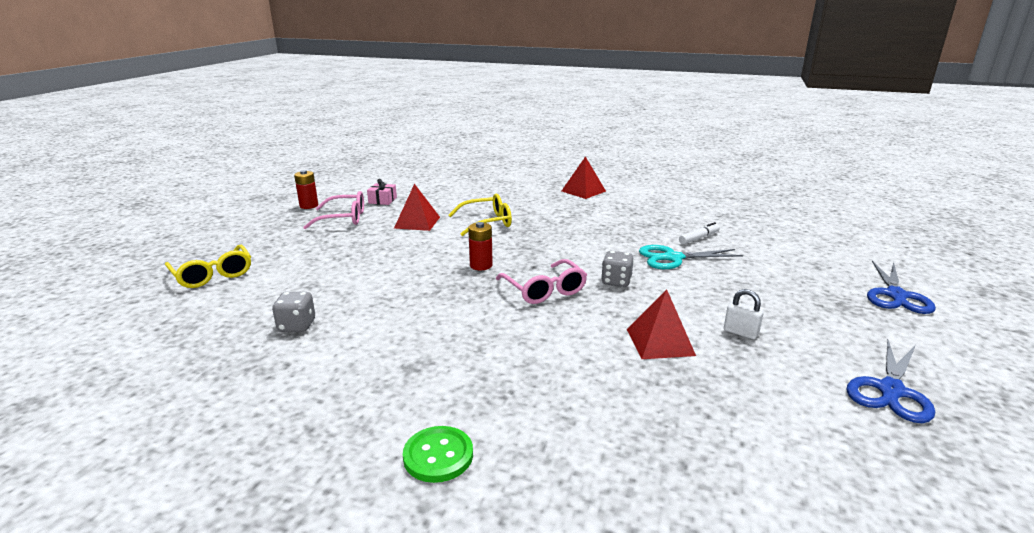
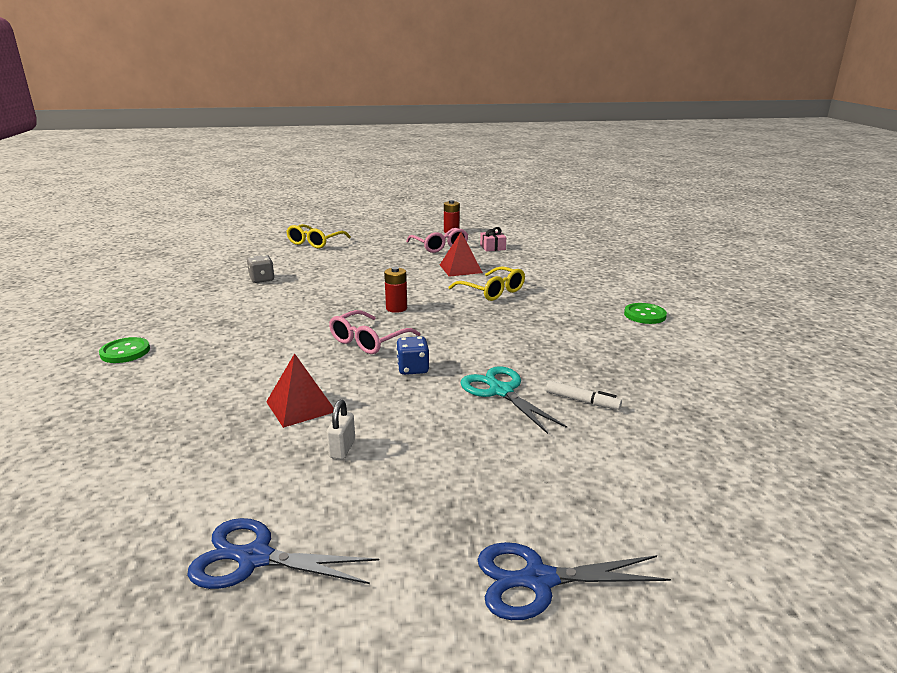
camera: 65 degrees right, 0 degrees up
red pyramid [562,156,606,199] -> green button [624,303,667,324]
grey dice [601,251,634,287] -> blue dice [396,336,429,375]

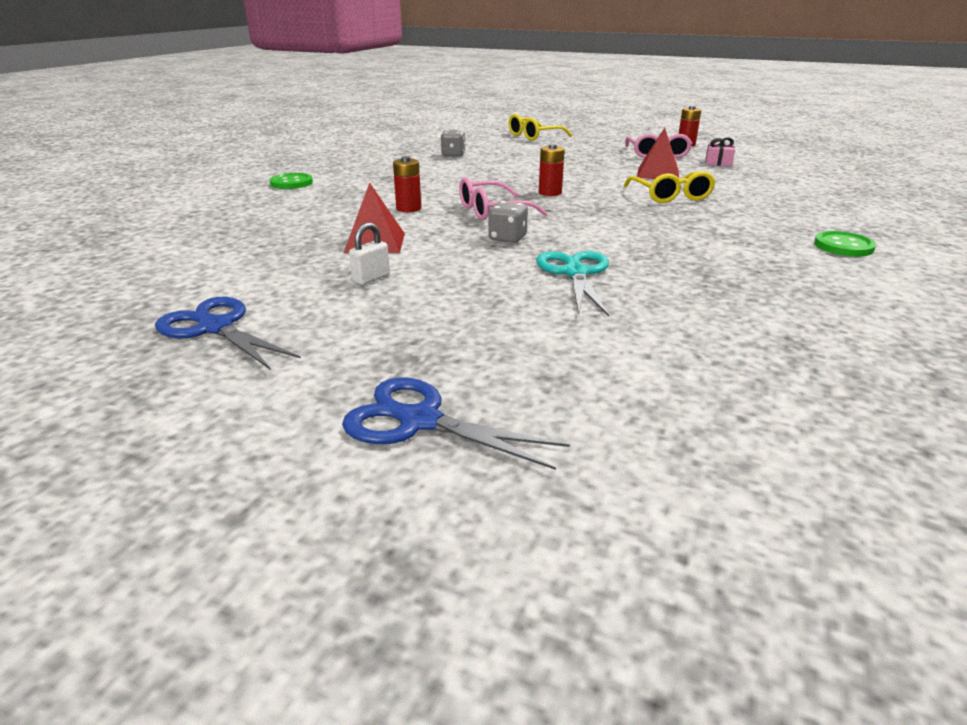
camera: 30 degrees right, 5 degrees up
blue dice [396,336,429,375] -> grey dice [488,201,528,243]
white marker [546,381,622,410] -> none
none -> red battery [393,156,421,212]

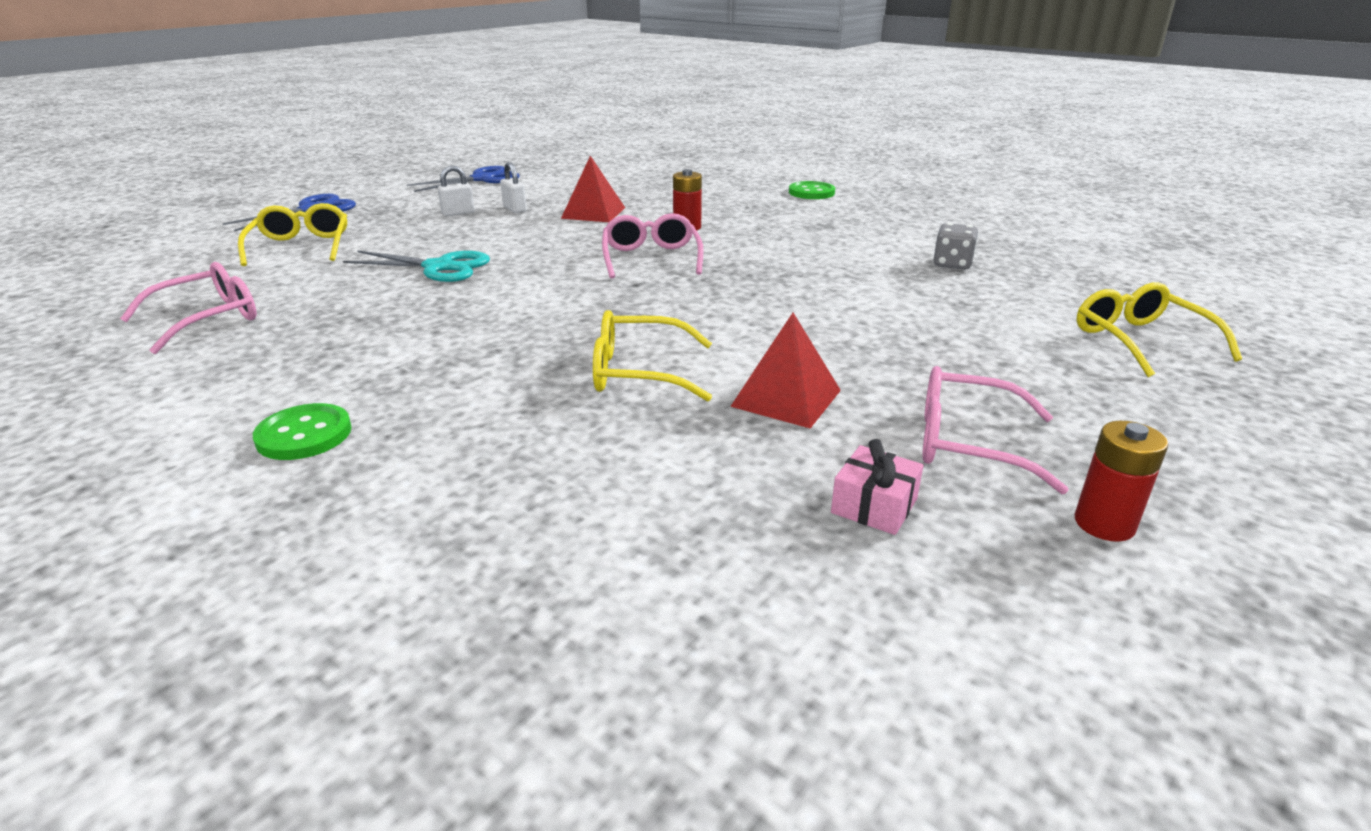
camera: 105 degrees right, 0 degrees up
grey dice [488,201,528,243] -> none
red battery [539,144,565,196] -> none
none -> pink glasses [120,262,257,354]
none -> yellow glasses [238,203,347,266]
none -> white padlock [438,166,474,216]

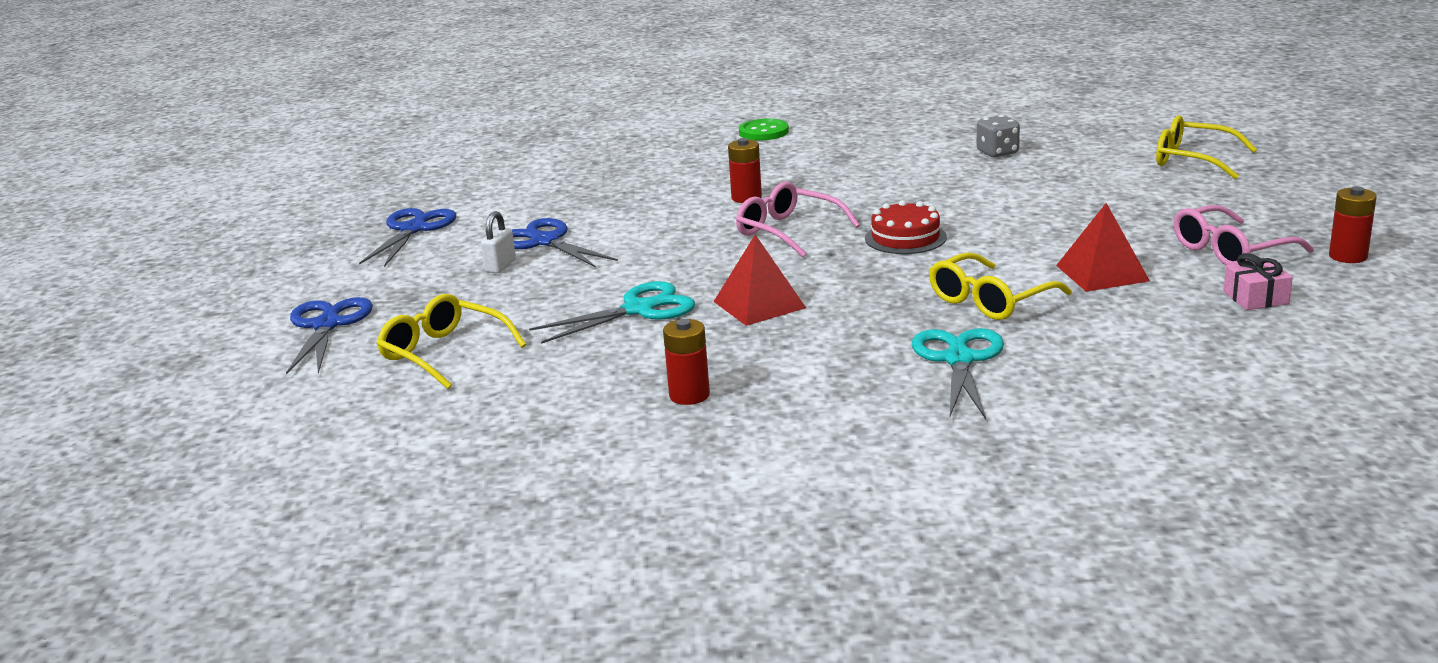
camera: 40 degrees left, 5 degrees down
pink glasses [120,262,257,354] -> none
green button [253,403,352,460] -> none
white padlock [500,162,526,213] -> blue scissors [512,218,618,268]
red pyramid [561,156,625,222] -> red pyramid moved to [714,235,806,326]
none -> red battery [663,319,710,405]
none -> red cake [865,200,947,254]
none -> turquoise scissors [912,328,1004,419]

